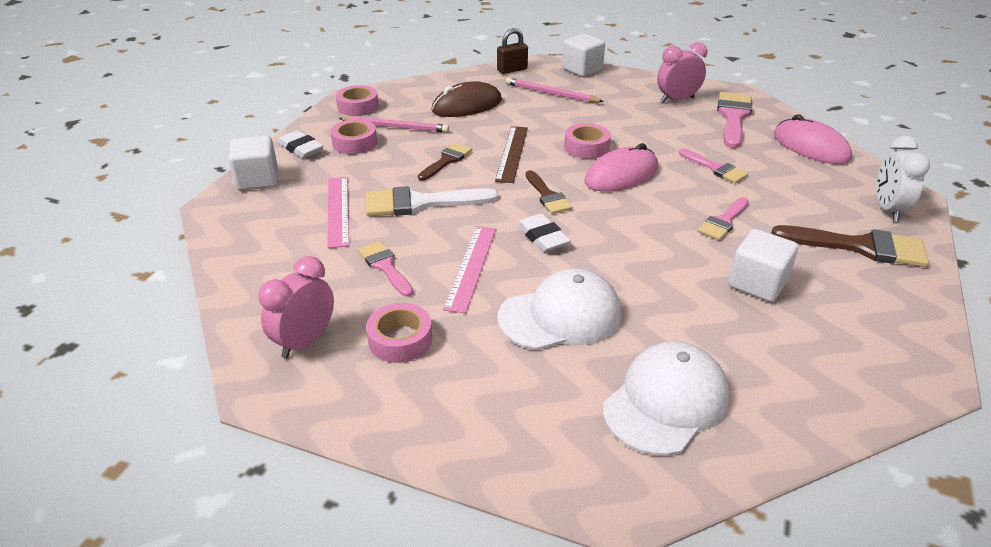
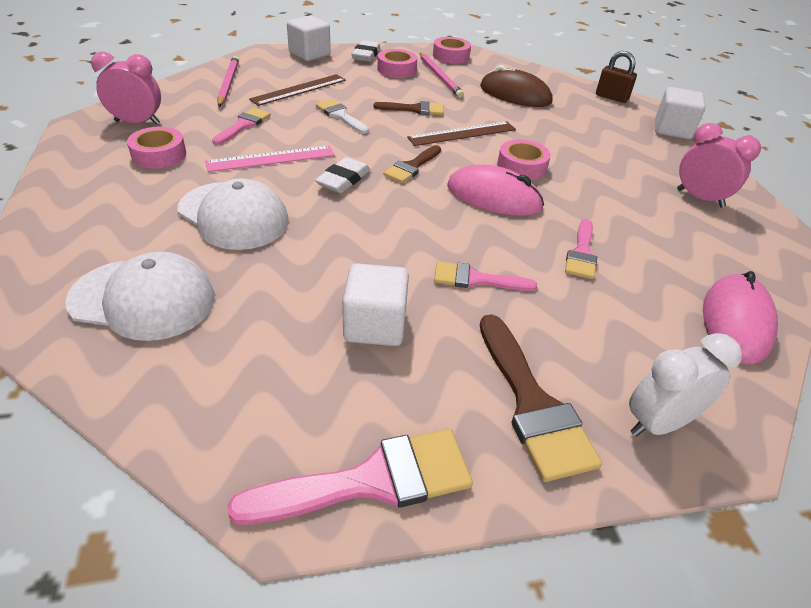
camera: 55 degrees right, 5 degrees up
pink ruler [327,177,349,248] -> brown ruler [249,74,346,106]
white brush [366,186,499,216] -> white brush [316,99,369,134], size x0.61
pink pencil [506,77,604,102] -> pink pencil moved to [217,56,239,107]
pink brush [717,92,752,148] -> pink brush moved to [227,429,473,525]

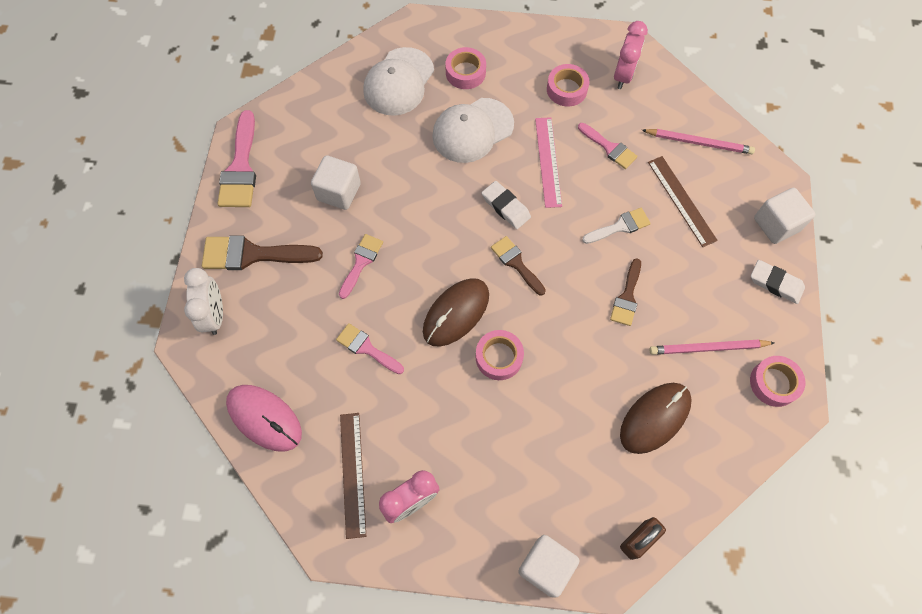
camera: 110 degrees right, 25 degrees up
pink tape [377,49,417,78] -> pink tape moved to [445,47,486,89]
brown ruler [407,121,516,146] -> brown ruler moved to [340,413,366,539]
pink mouse [447,165,544,216] -> brown mouse [423,278,489,347]

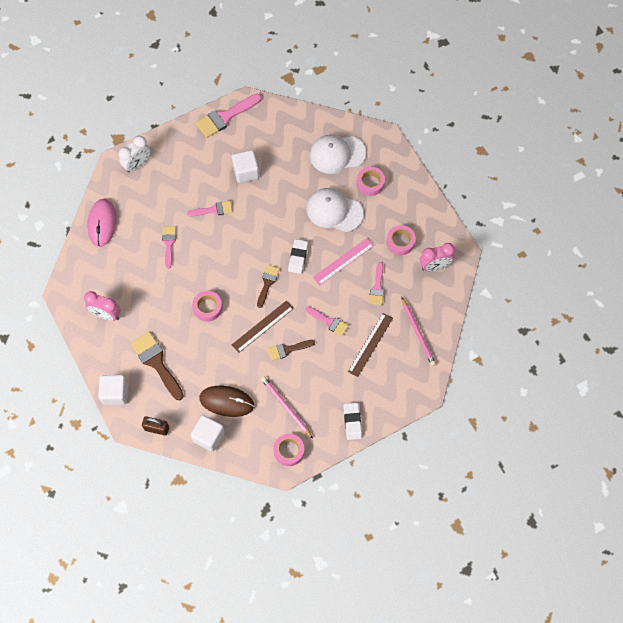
camera: 55 degrees right, 0 degrees up
brown brush [202,235,323,270] -> brown brush moved to [131,332,184,400]
brown ruler [340,413,366,539] -> brown ruler moved to [232,301,294,353]
brown mouse [423,278,489,347] -> none
white brush [582,208,651,244] -> pink brush [305,306,349,336]
white cube [754,188,816,244] -> white cube moved to [190,415,225,452]

